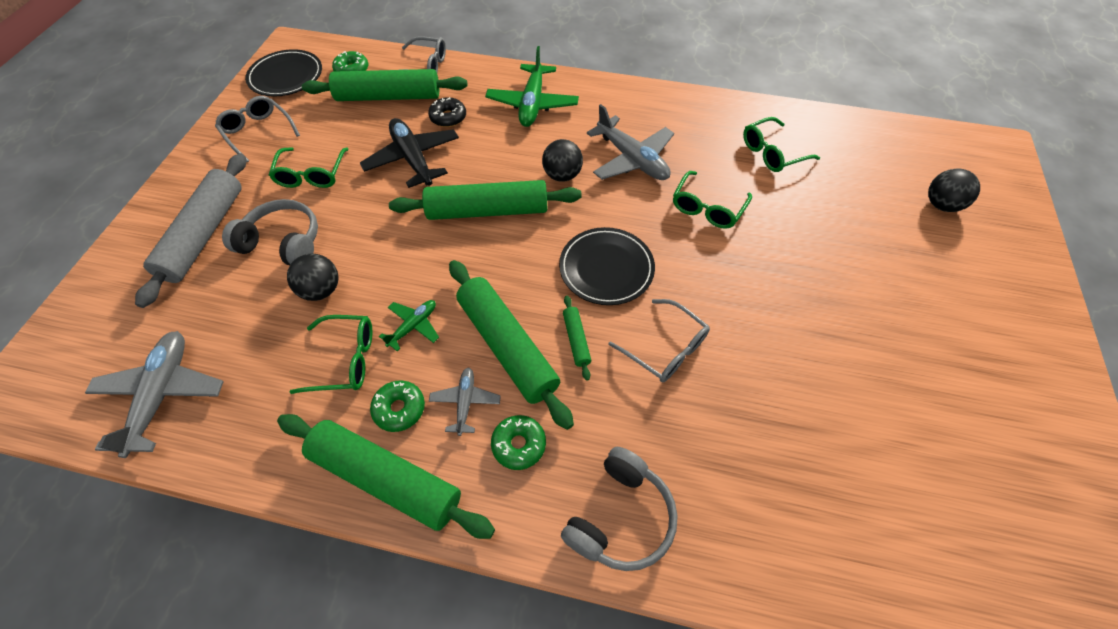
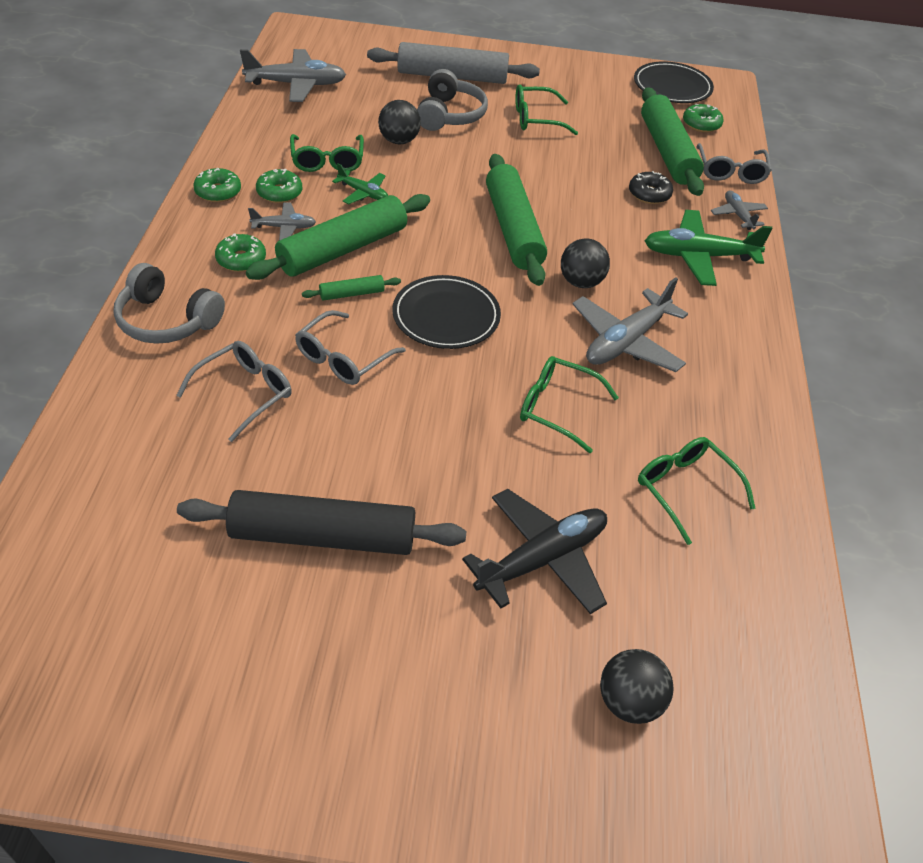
camera: 80 degrees right, 10 degrees down
grey glasses [215,96,300,163] -> grey glasses moved to [176,341,292,442]
green rolling pin [277,414,495,539] -> green donut [193,168,241,202]
black plane [360,118,459,188] -> black plane moved to [462,489,607,614]
none -> black rolling pin [177,490,466,555]
none -> grey plane [711,191,768,230]

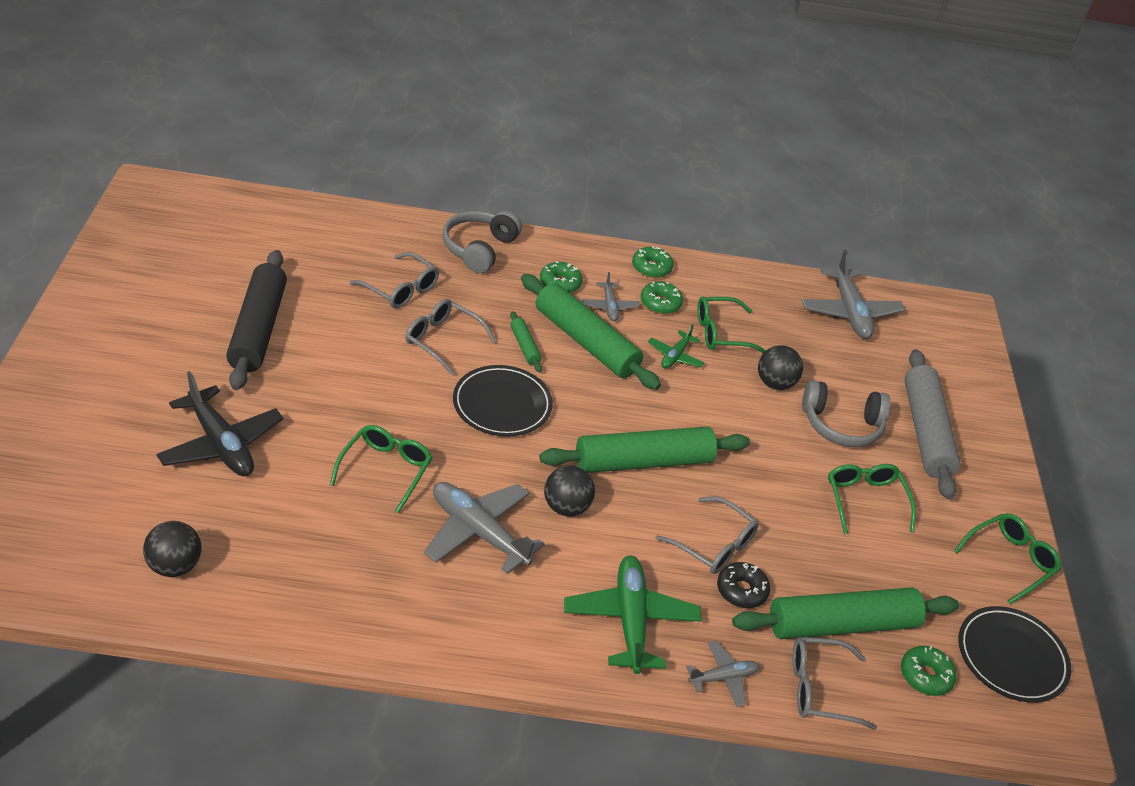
camera: 85 degrees right, 5 degrees down
black ball [600,649,674,724] -> black ball moved to [143,521,201,577]
green glasses [638,437,756,545] -> green glasses moved to [954,513,1062,604]
none -> grey glasses [655,496,759,574]

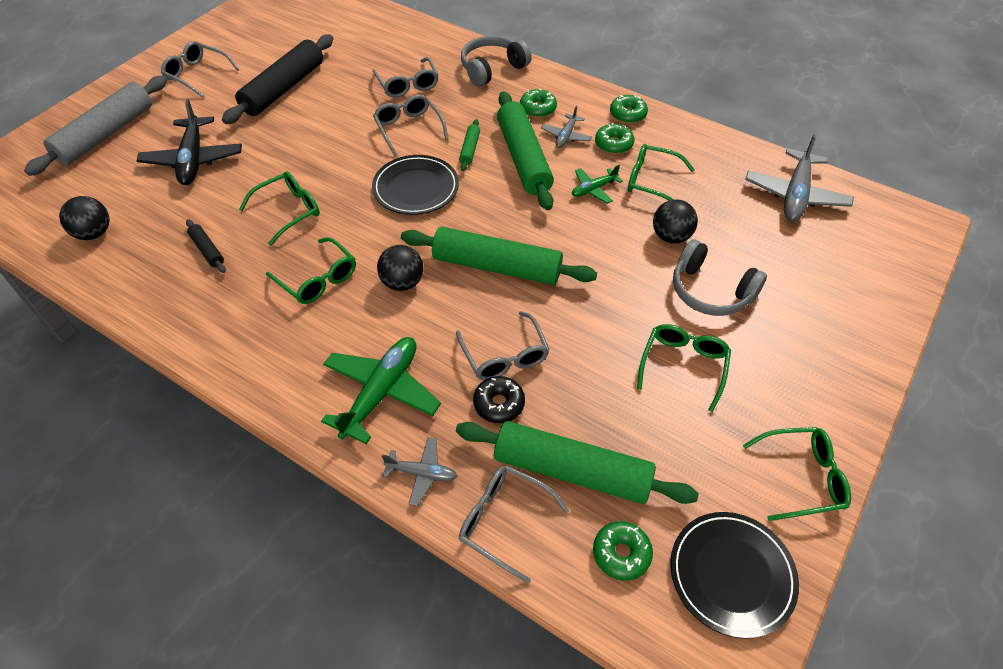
camera: 35 degrees right, 10 degrees up
grey plane [424,482,545,574] -> green glasses [266,237,356,304]
grey rolling pin [904,349,960,499] -> grey rolling pin moved to [24,76,167,176]
none -> grey glasses [161,41,240,98]
none -> black rolling pin [186,219,226,273]

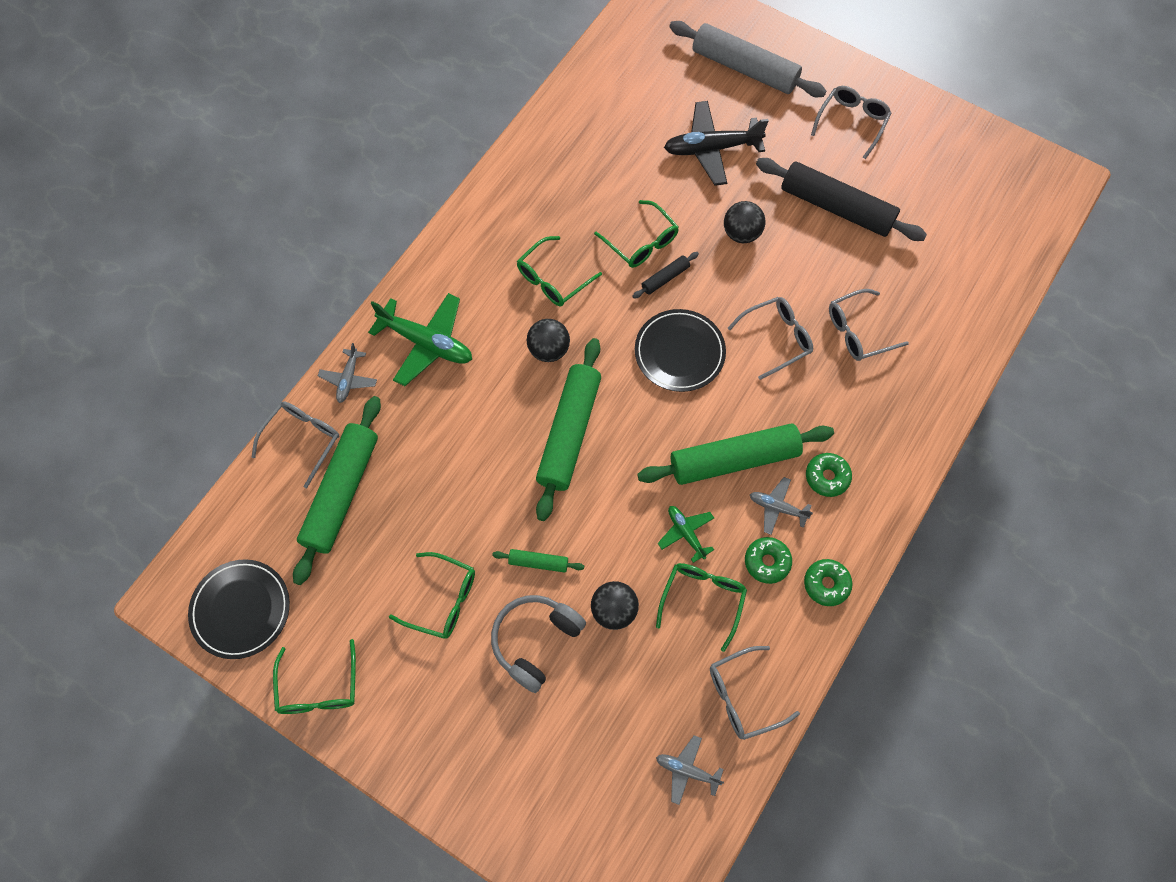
camera: 90 degrees right, 15 degrees up
black ball [59,196,109,240] -> black ball moved to [724,201,765,243]
black rolling pin [186,219,226,273] -> black rolling pin moved to [632,252,699,299]
grey glasses [456,311,549,380] -> grey glasses moved to [710,646,800,740]
green rolling pin [459,119,480,171] -> green rolling pin moved to [492,549,584,573]
grey headphones [461,36,532,87] -> none
black donut [473,376,525,423] -> none
green donut [593,521,653,581] -> none
grey plane [745,134,854,221] -> grey plane [656,735,724,805], size x0.54

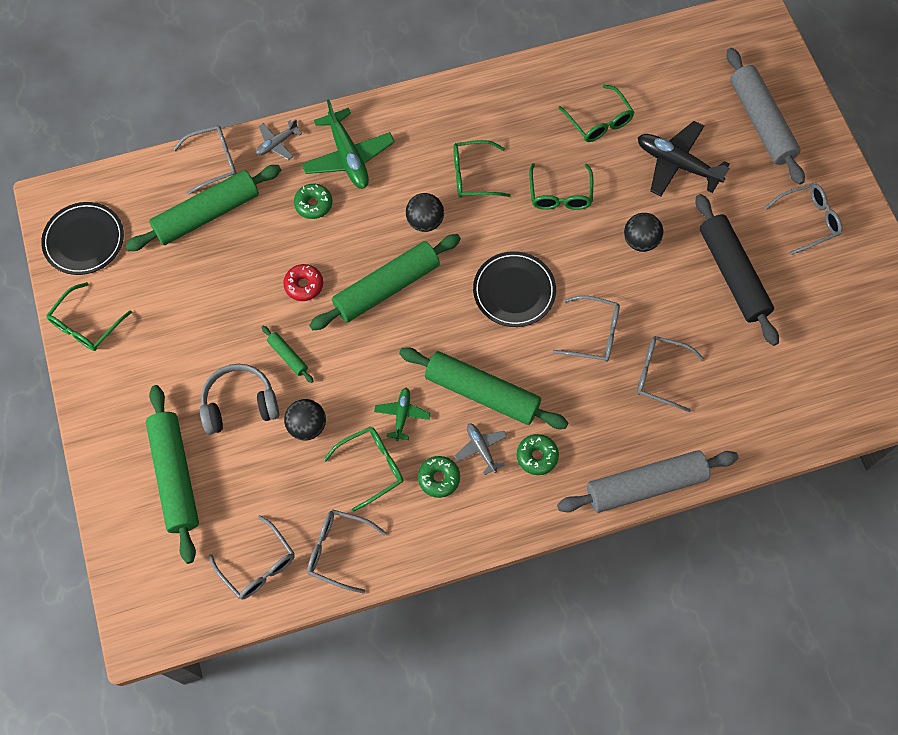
camera: 40 degrees right, 0 degrees up
green glasses [389,552,475,639] -> green glasses moved to [559,85,634,142]
black rolling pin [632,252,699,299] -> none
grey plane [656,735,724,805] -> grey glasses [209,515,295,599]
green donut [804,559,852,606] -> green donut moved to [294,184,332,219]
none -> green rolling pin [146,385,199,564]
none -> red donut [283,264,323,301]
none -> grey rolling pin [557,450,738,513]

